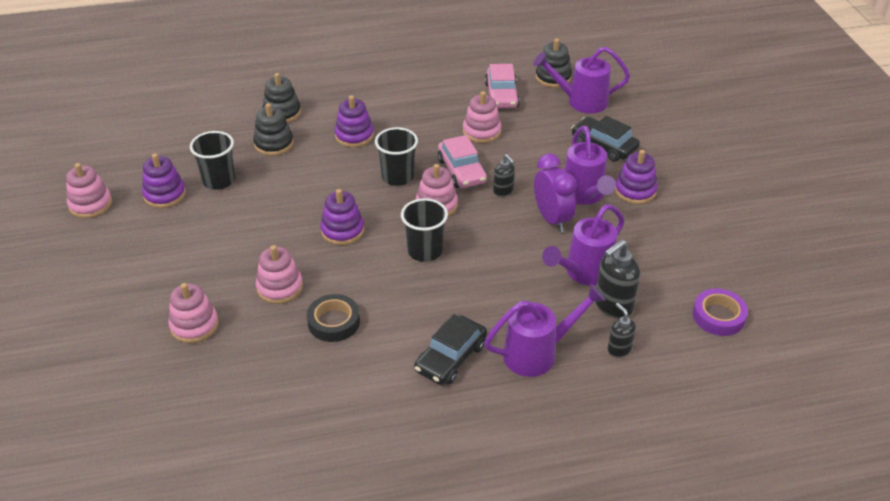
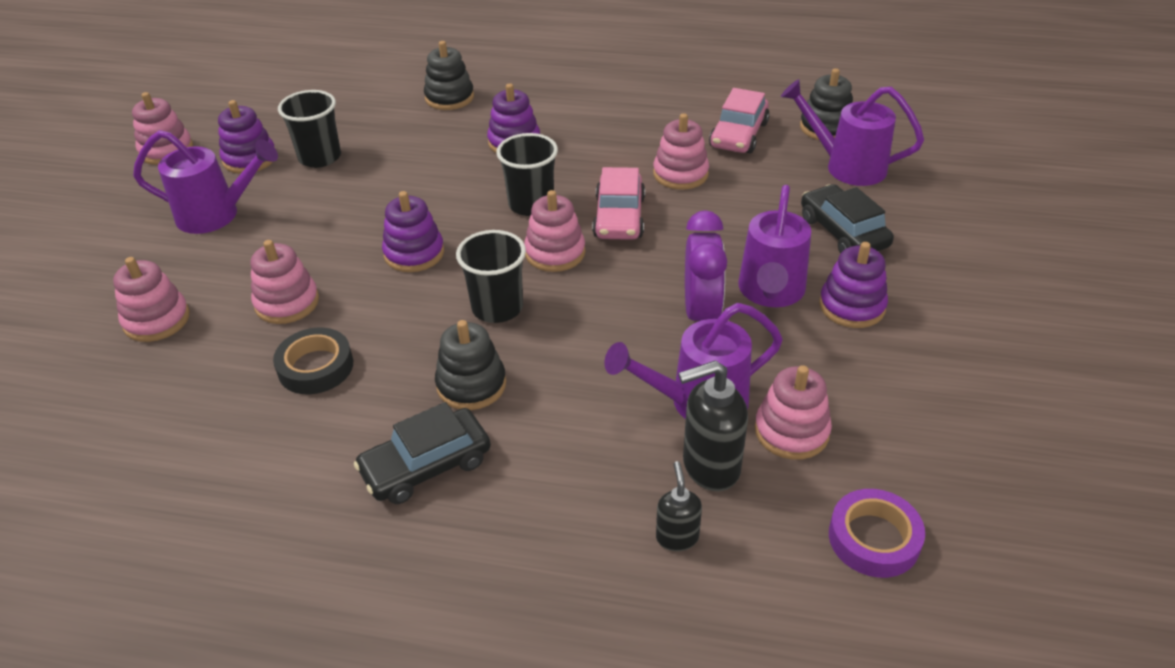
camera: 25 degrees right, 0 degrees up
black stacking toy [253,103,294,156] -> black stacking toy moved to [435,320,506,410]
purple watering can [484,284,606,377] -> purple watering can moved to [133,130,278,234]
black soap dispenser [493,154,515,197] -> none
none -> pink stacking toy [755,365,832,460]

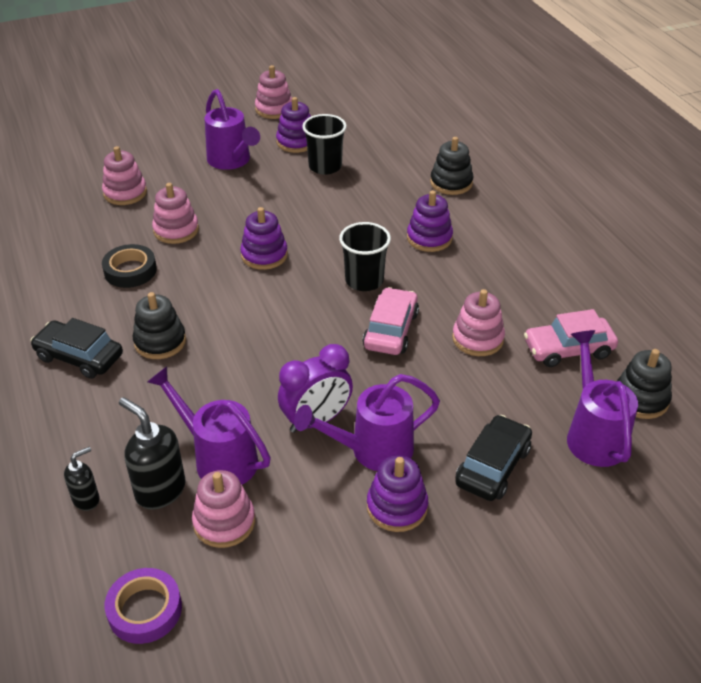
camera: 55 degrees right, 0 degrees up
black cup [456,230,526,323] -> none
pink stacking toy [524,190,585,272] -> none
pink car [592,167,645,240] -> pink car turned 135 degrees clockwise [363,287,419,355]

